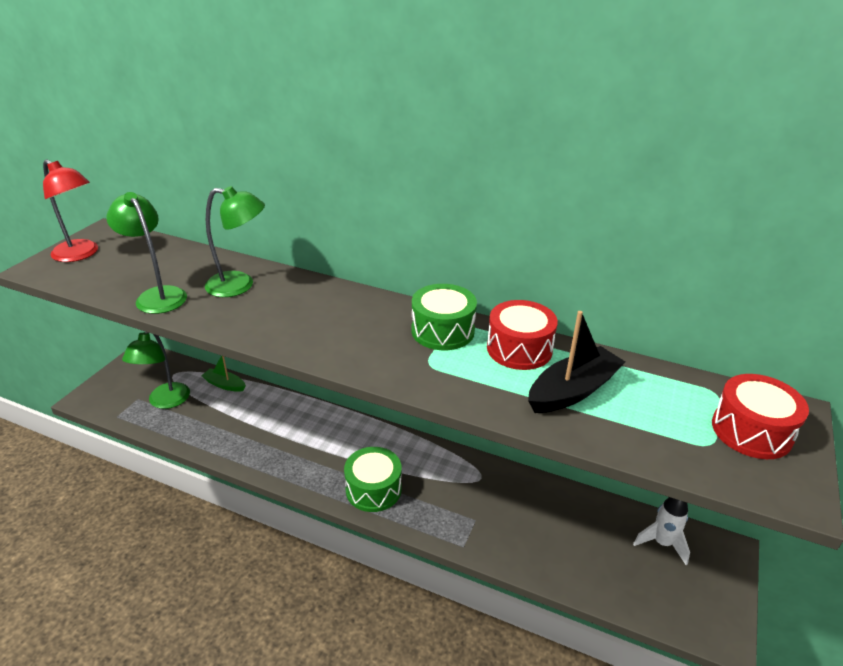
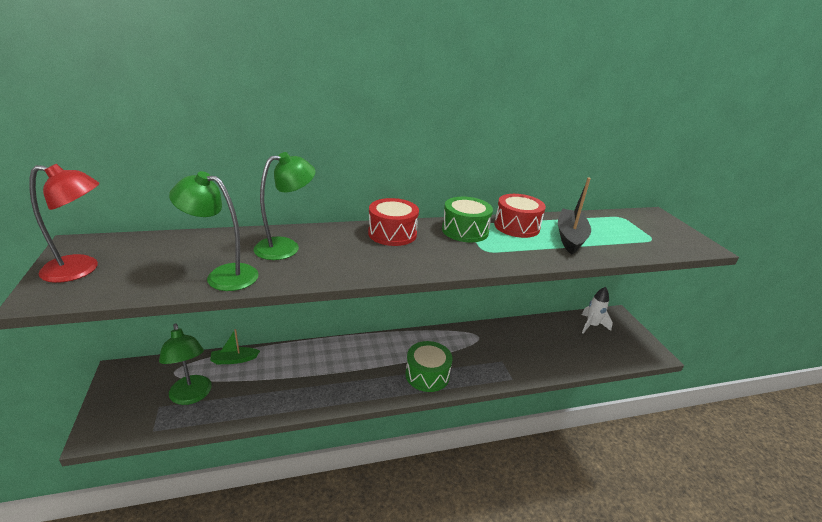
camera: 40 degrees left, 5 degrees down
red drum [712,374,809,459] -> red drum moved to [368,198,419,246]

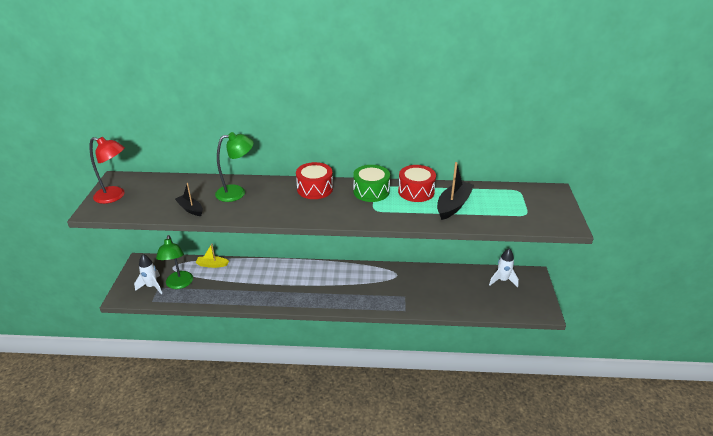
camera: 20 degrees right, 5 degrees up
green lamp [169,171,259,291] -> black boat [175,183,203,216]
green boat [210,329,260,364] -> yellow boat [196,243,229,268]
green drum [405,341,453,392] -> none
none -> white rocket [134,254,162,294]

